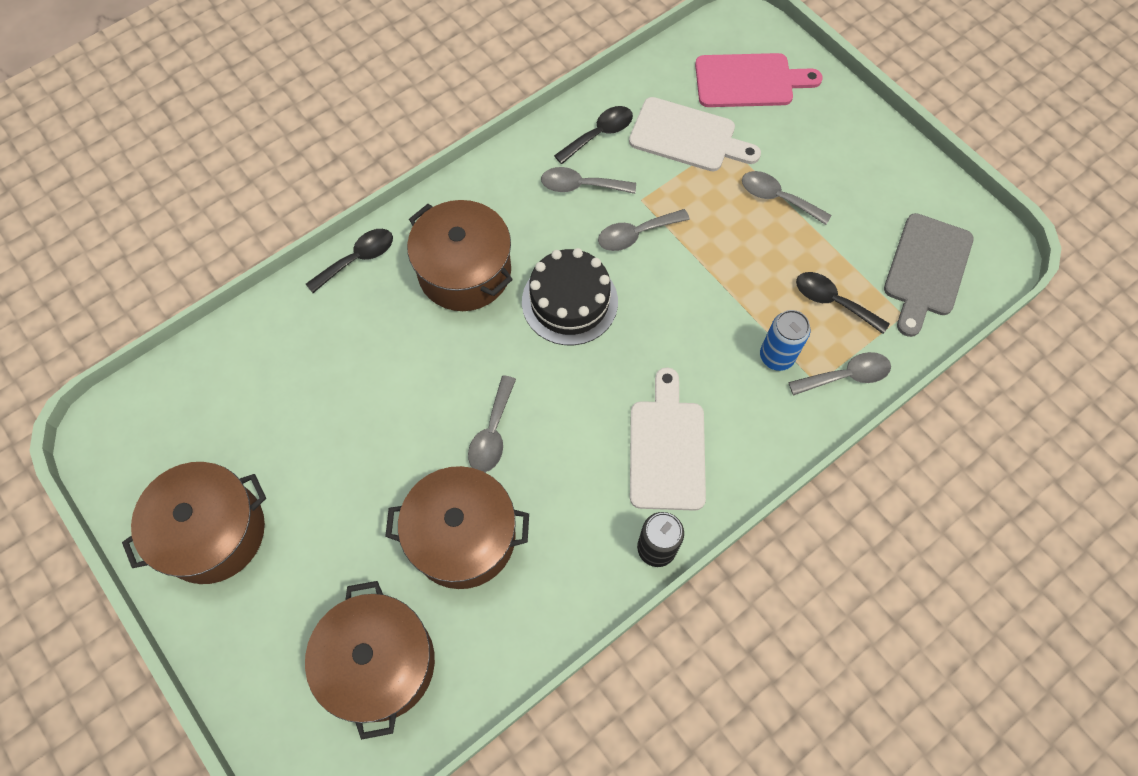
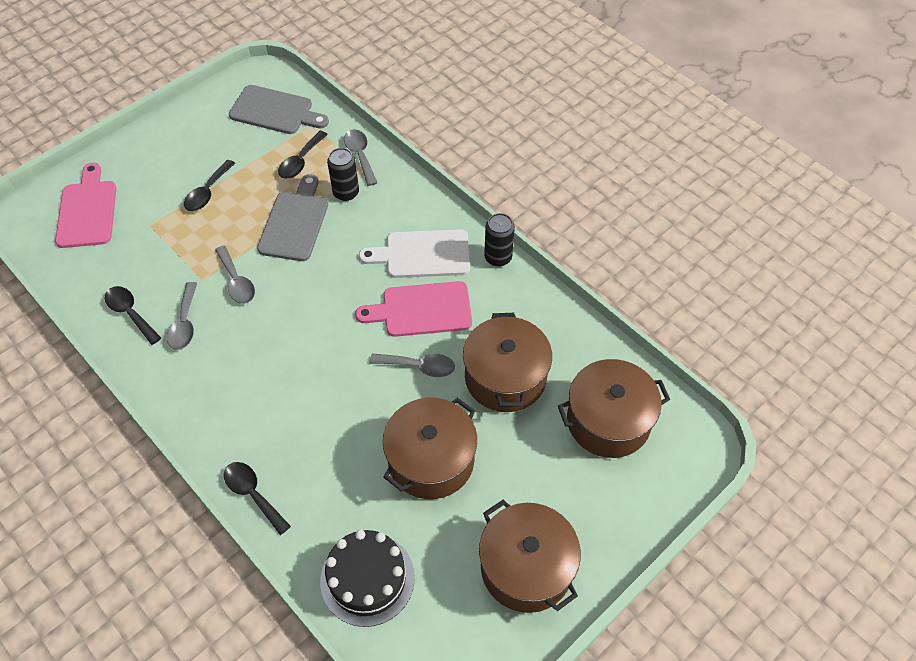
camera: 95 degrees left, 10 degrees down
brown pot [407,200,513,311] -> brown pot moved to [383,398,477,499]
black cake [522,248,618,345] -> black cake moved to [320,530,415,627]
white cutting board [629,97,761,171] -> none
grey spoon [742,171,832,225] -> black spoon [184,160,235,211]
blue can [760,310,810,371] -> black can [327,148,359,201]
none -> grey cutting board [257,174,328,261]
none -> pink cutting board [355,281,472,337]

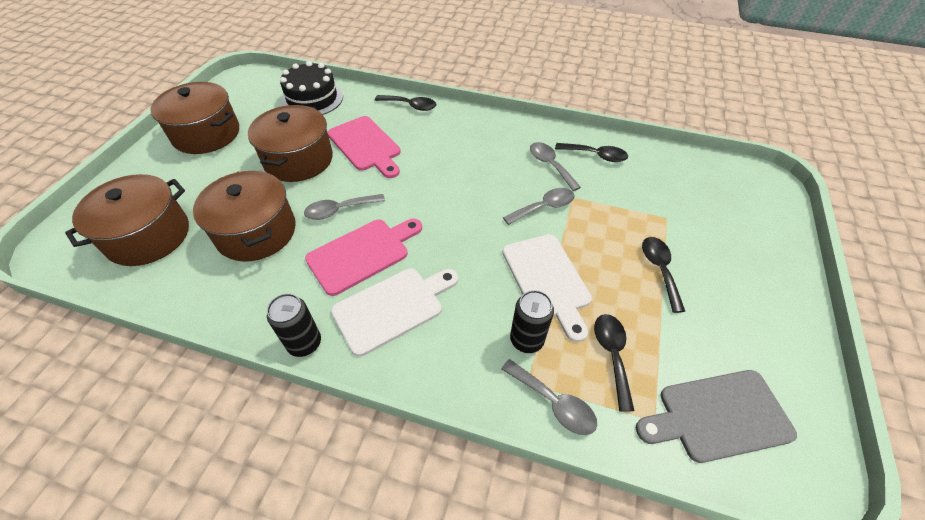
camera: 150 degrees right, 5 degrees down
pink cutting board [55,163,117,248] -> pink cutting board moved to [328,116,401,178]
grey spoon [215,245,255,304] -> grey spoon turned 120 degrees clockwise [503,188,575,225]
grey cutting board [257,174,328,261] -> white cutting board [503,234,592,342]

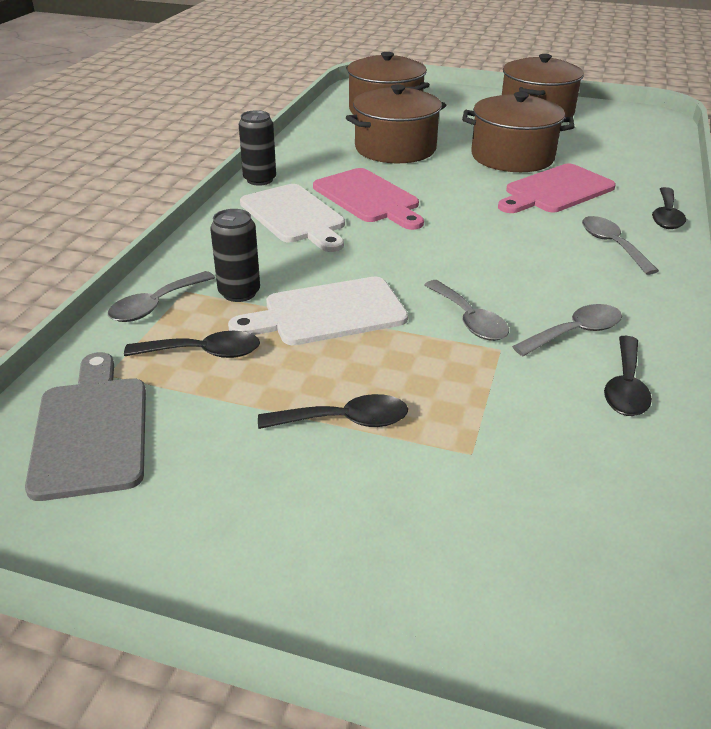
camera: 90 degrees right, 15 degrees down
black cake [280,61,343,115] -> none
grey spoon [304,194,385,220] -> grey spoon moved to [582,216,659,275]

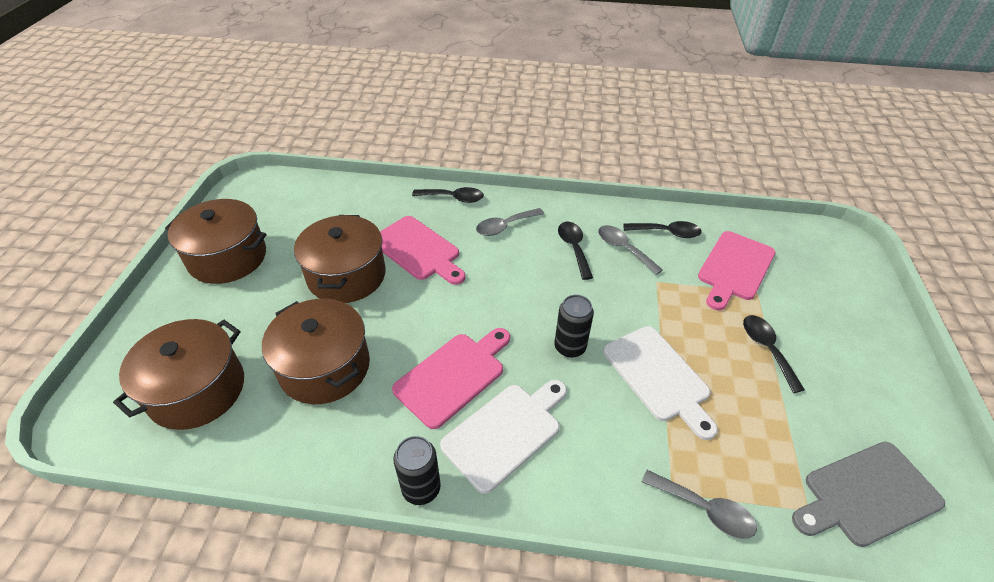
camera: 100 degrees left, 10 degrees up
black spoon [124,331,260,358] -> black spoon moved to [558,222,593,280]
black can [210,209,260,302] -> black can moved to [554,295,594,358]
grey spoon [425,280,509,341] -> none
none -> pink cutting board [698,231,776,310]

